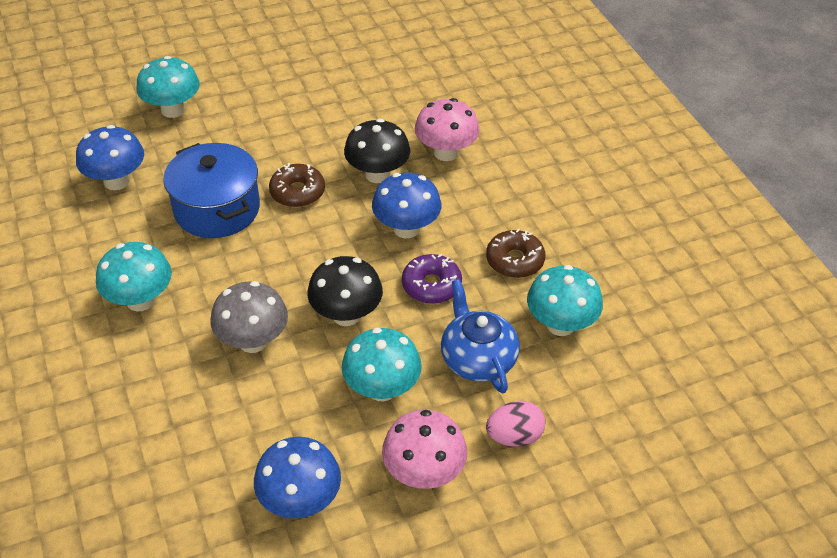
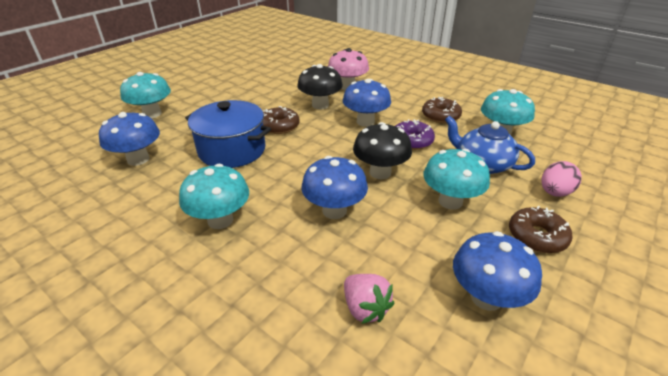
camera: 30 degrees left, 10 degrees down
grey mushroom [211,281,288,353] -> blue mushroom [301,156,368,219]
pink mushroom [382,410,467,489] -> brown donut [509,206,573,253]
none -> pink strawberry [344,274,394,324]

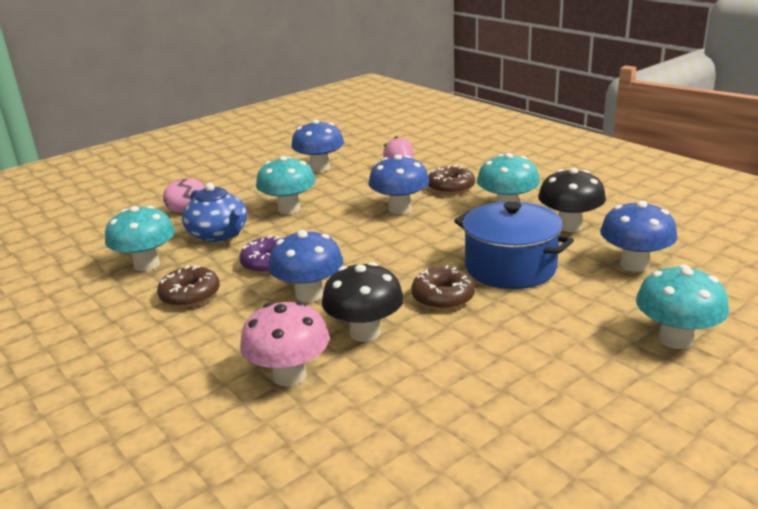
camera: 165 degrees left, 10 degrees down
black mushroom [353,122,412,179] -> black mushroom moved to [538,168,606,232]
brown donut [509,206,573,253] -> brown donut moved to [428,165,475,195]

